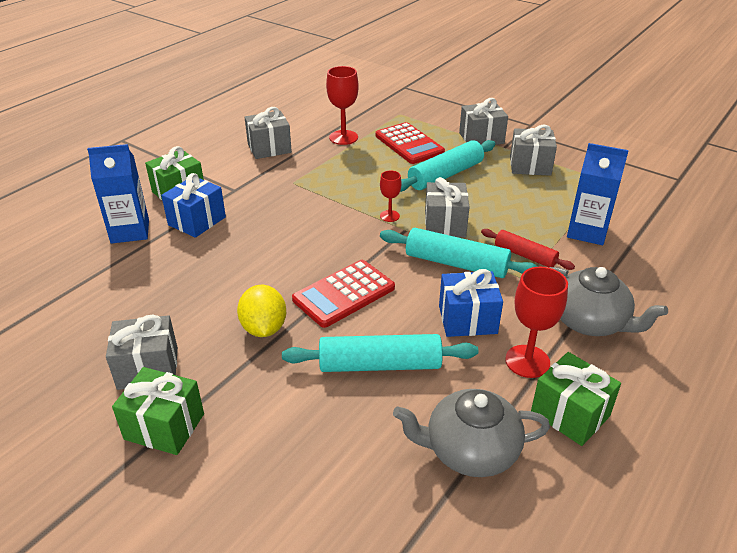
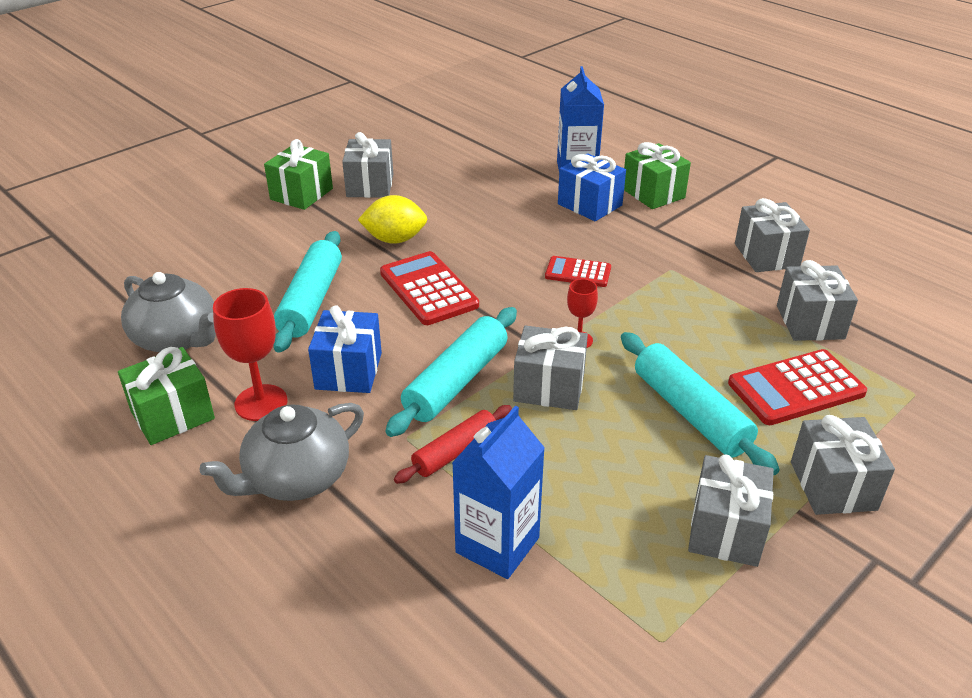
camera: 100 degrees right, 0 degrees up
red goblet [326,66,359,145] -> grey gift [777,260,858,341]
grey teapot [393,389,550,477] -> grey teapot turned 120 degrees clockwise [121,272,216,352]
none -> red calculator [545,256,611,287]

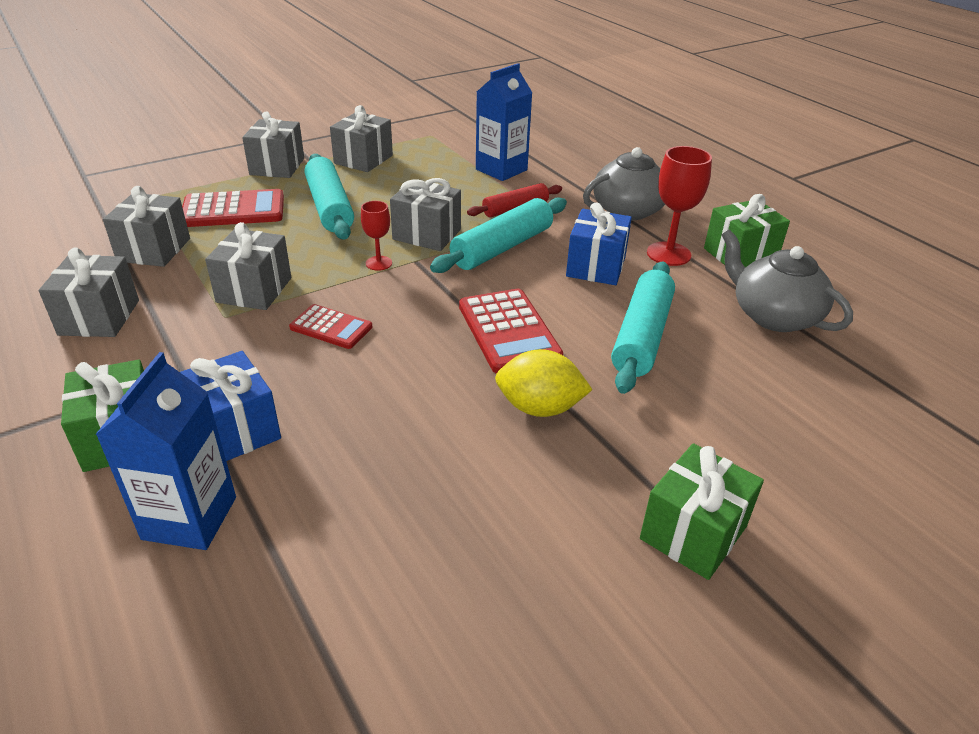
camera: 170 degrees left, 0 degrees up
grey gift [342,132,393,198] -> grey gift moved to [205,222,291,310]

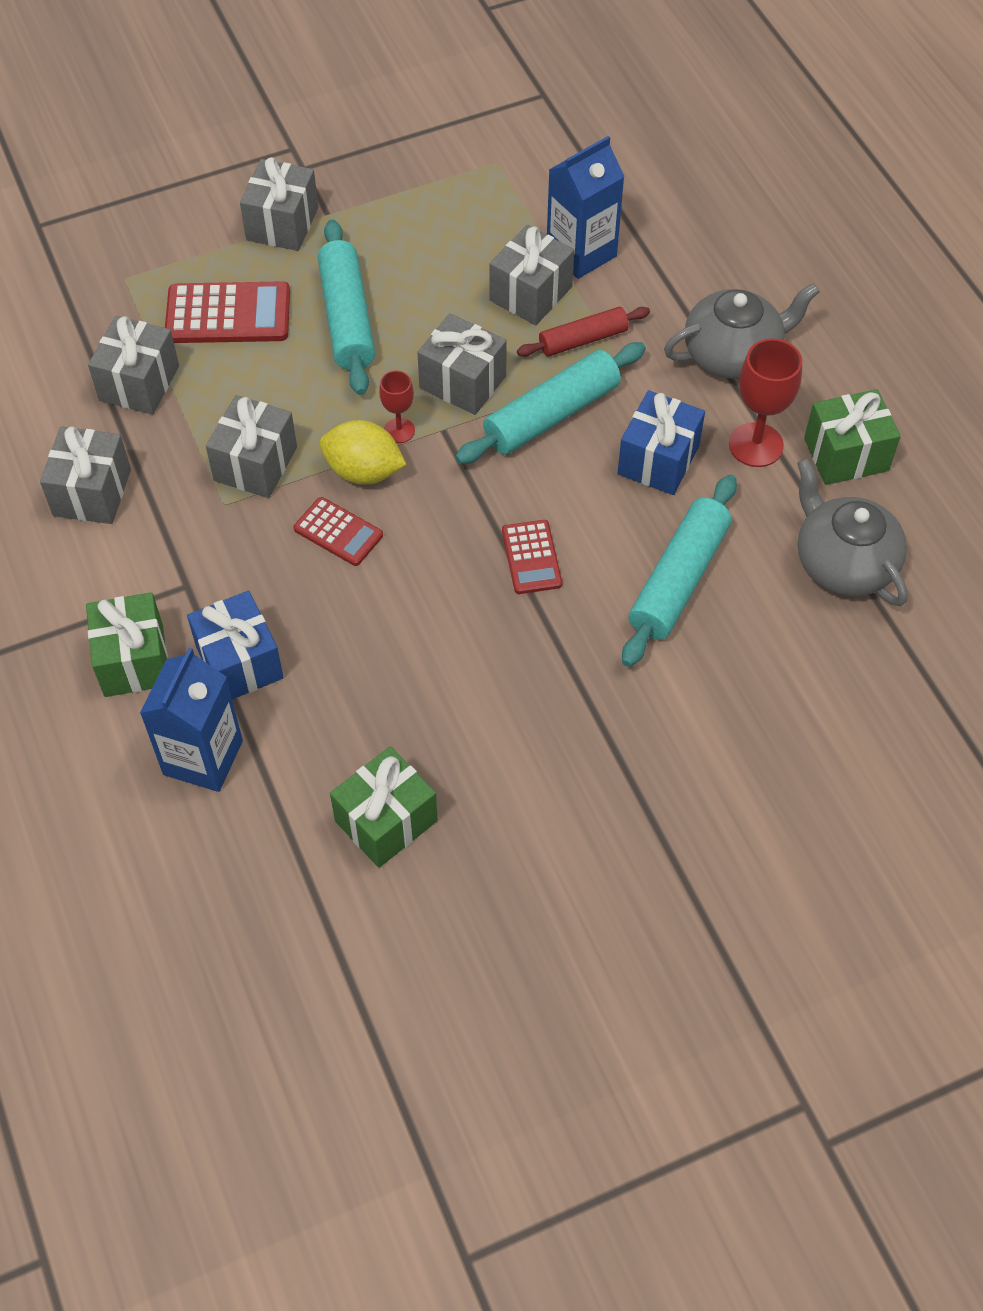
camera: 10 degrees right, 20 degrees up
grey gift [330,105,393,172] -> grey gift moved to [490,225,574,325]
red calculator [459,289,563,374] -> red calculator [502,520,562,594], size x0.61
yellow lemon [495,349,593,417] -> yellow lemon moved to [320,420,407,485]
green gift [640,443,764,580] -> green gift moved to [330,746,438,868]

